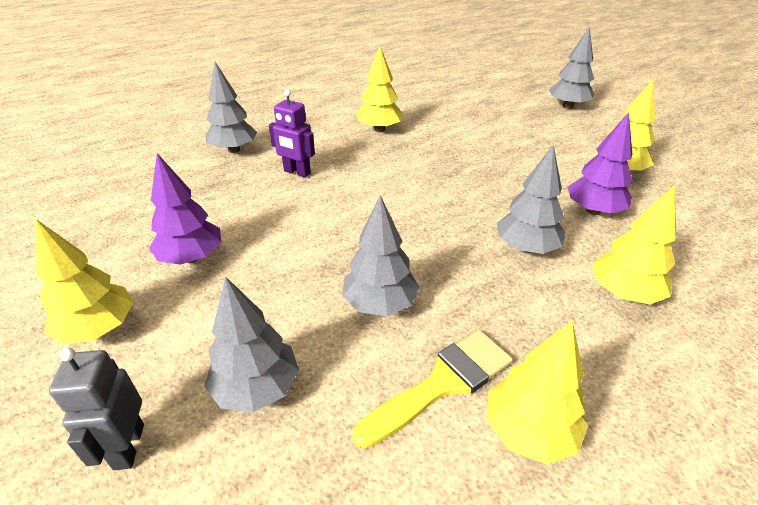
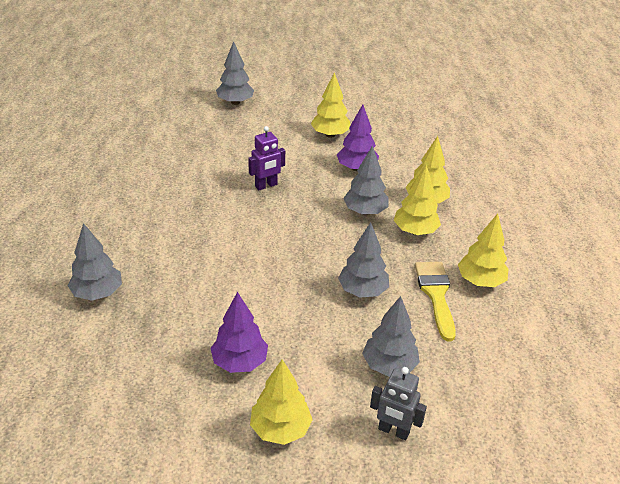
camera: 60 degrees left, 0 degrees up
purple robot [269,89,315,178] -> purple robot moved to [248,126,285,190]
yellow tree [356,45,404,132] -> yellow tree moved to [394,164,441,235]

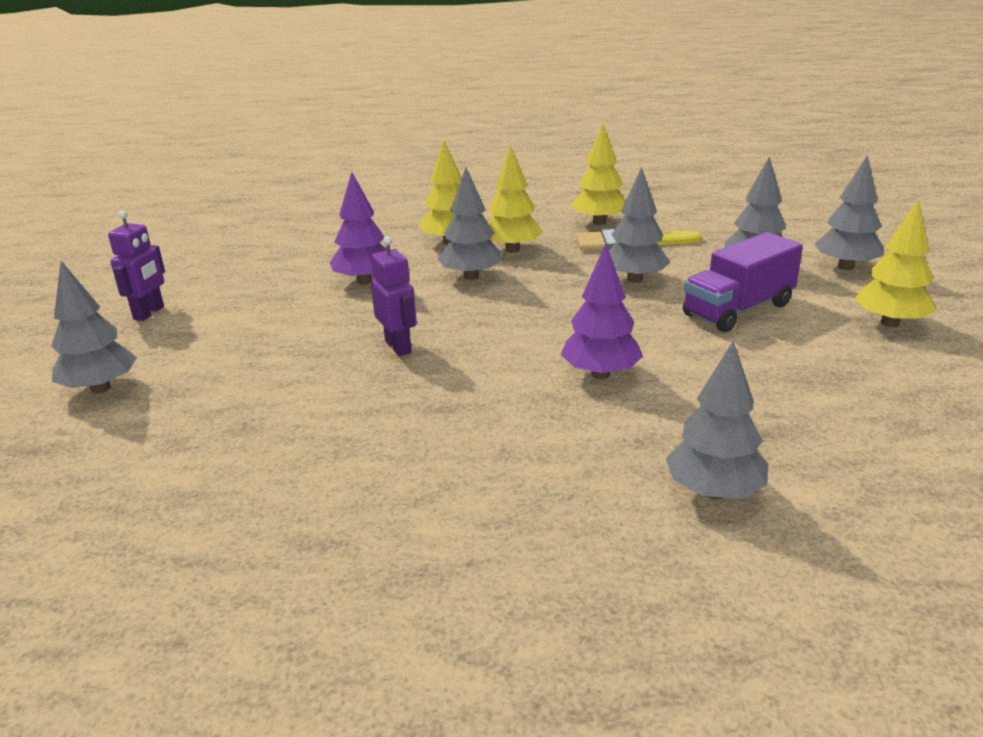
camera: 85 degrees left, 10 degrees down
purple tree [210,292,268,373] -> purple tree moved to [561,244,643,379]
yellow tree [311,72,350,138] -> none
grey robot [370,367,427,440] -> grey tree [814,155,884,270]
none -> purple robot [108,210,165,321]
none -> purple truck [683,232,803,332]

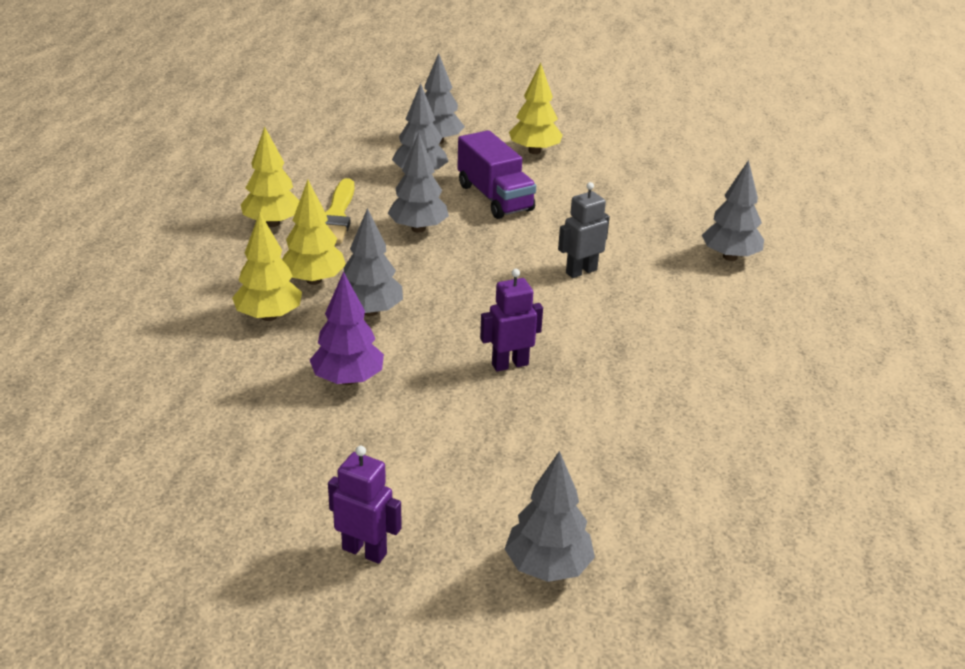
camera: 85 degrees left, 5 degrees up
purple tree [561,244,643,379] -> grey robot [558,182,610,278]

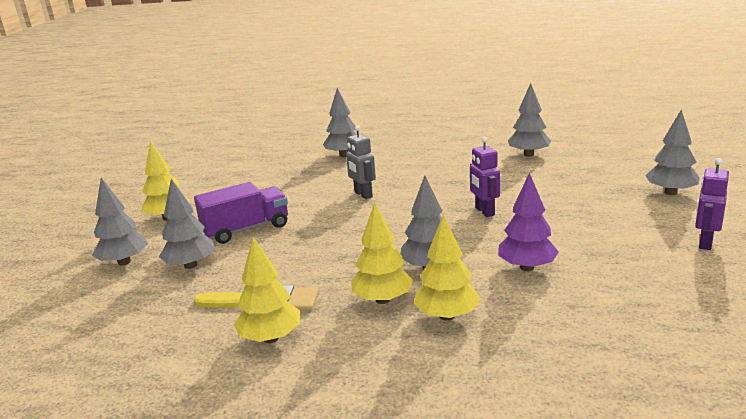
camera: 85 degrees left, 10 degrees down
grey tree [388,133,449,233] -> grey tree moved to [508,83,551,157]

